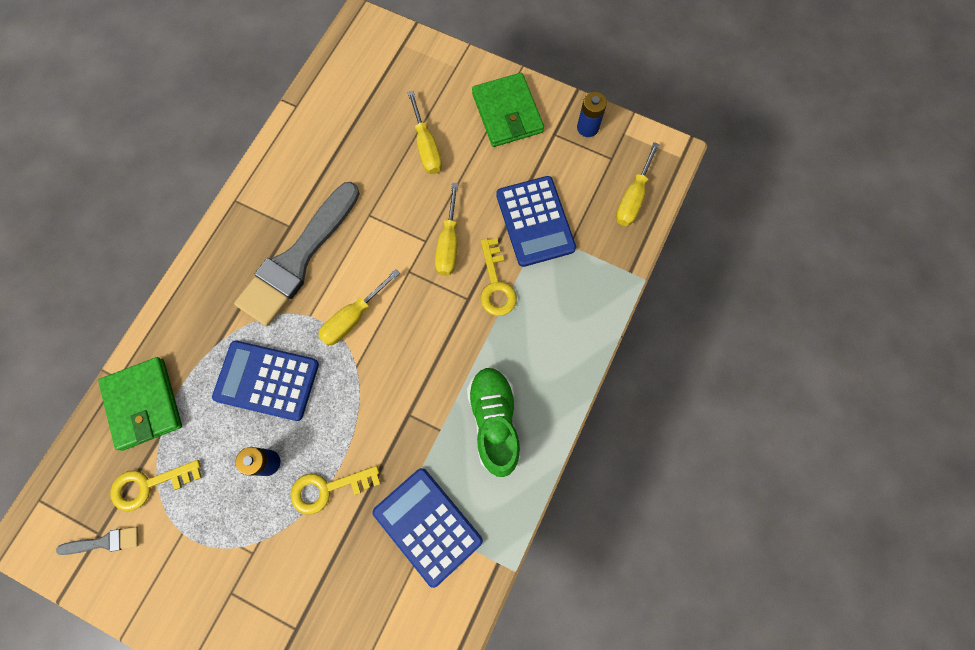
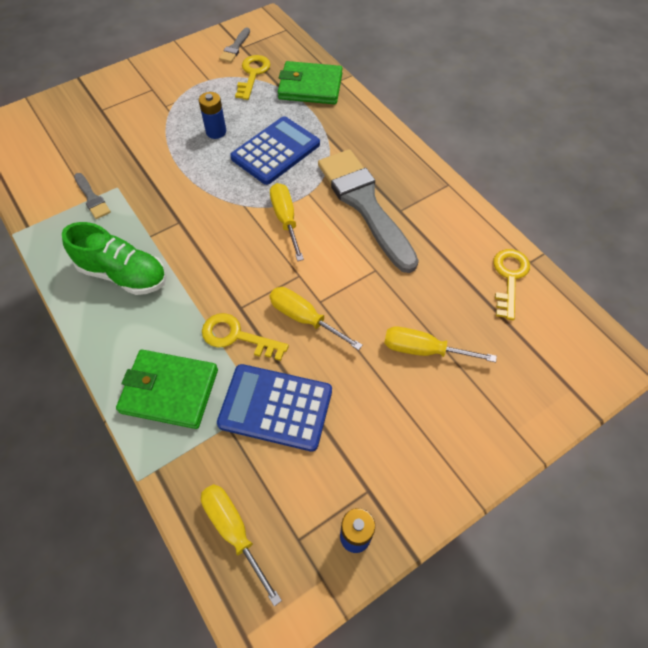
camera: 120 degrees right, 15 degrees down
yellow key [291,466,380,514] -> yellow key moved to [493,249,530,320]
blue calculator [373,468,483,588] -> grey brush [74,173,111,219]
green wallet [472,73,544,147] -> green wallet moved to [116,350,218,429]

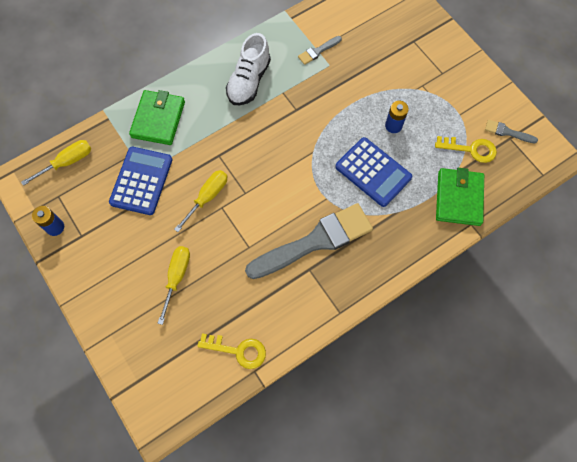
camera: 90 degrees right, 10 degrees up
green shoe [62,222,166,295] -> white shoe [226,33,271,105]
yellow key [202,313,289,361] -> none
yellow screwdriver [270,183,304,261] -> none

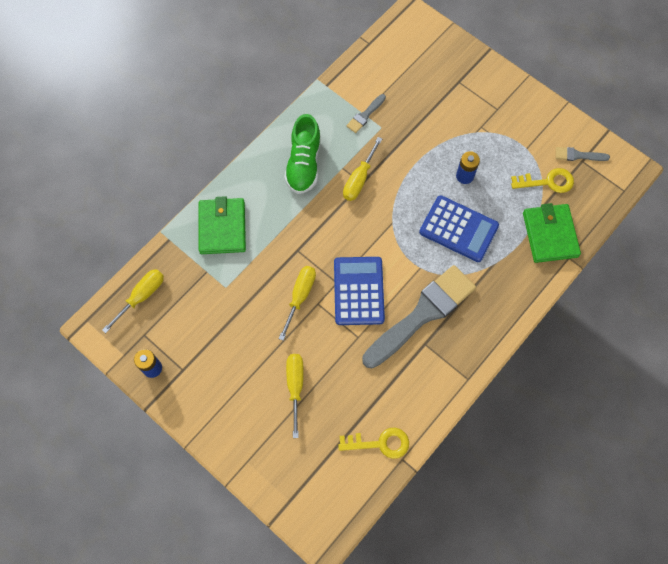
camera: 15 degrees left, 0 degrees up
blue calculator [109,147,173,215] -> blue calculator moved to [334,257,385,325]
white shoe [226,33,271,105] -> green shoe [284,114,321,194]
none -> yellow screwdriver [343,137,382,201]

